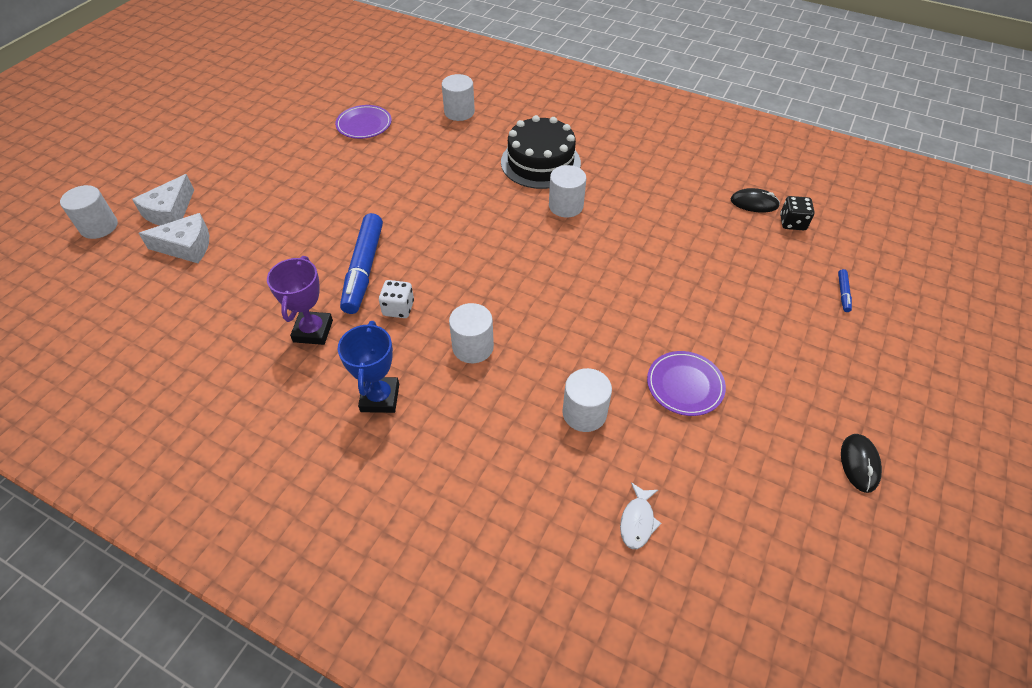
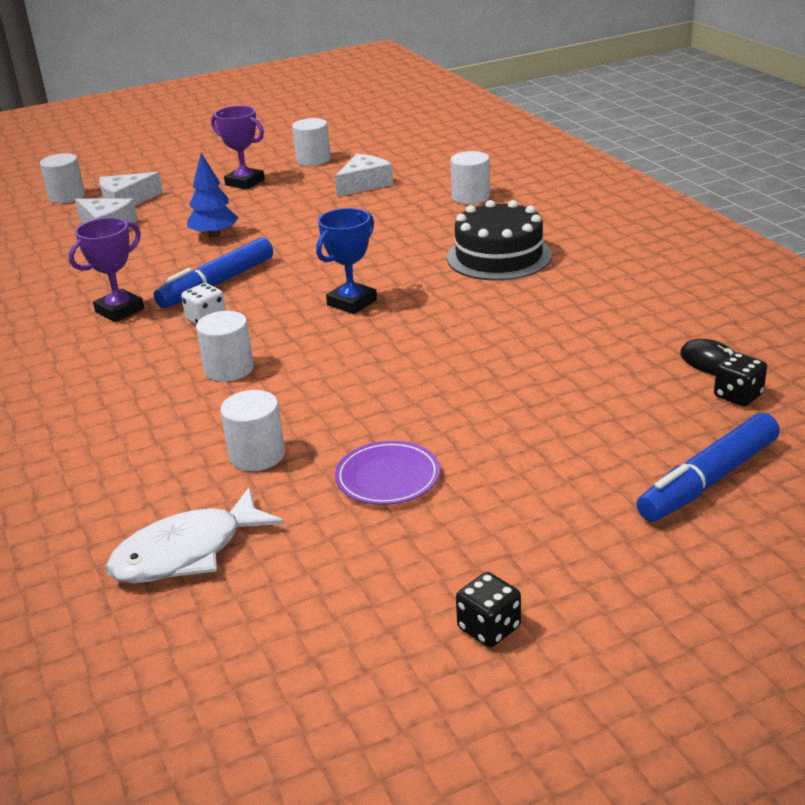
camera: 40 degrees right, 20 degrees down
purple plate [335,105,392,139] -> white cheese [335,154,393,197]
blue trophy [338,321,399,413] -> blue trophy moved to [316,208,377,314]
white cylinder [549,165,586,217] -> white cylinder moved to [292,118,331,166]
white fish [620,482,662,549] -> white fish [106,487,284,583], size x1.97
blue marker [838,269,852,312] -> blue marker [637,413,780,522], size x2.41
black mouse [841,434,882,493] -> black dice [456,572,521,647]
none -> blue tree [187,153,239,238]
none -> purple trophy [211,106,265,190]

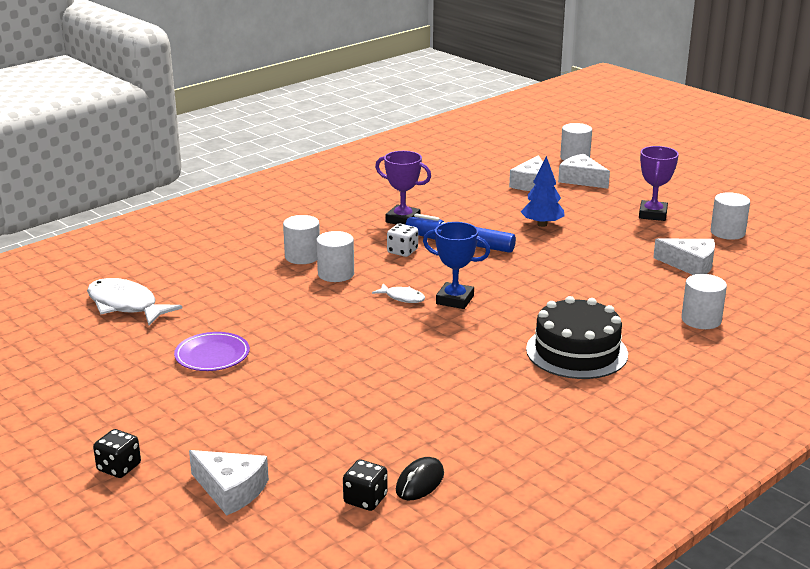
camera: 70 degrees right, 5 degrees down
white cylinder [220,390,285,471] -> white cylinder moved to [283,215,320,264]
black dice [456,572,521,647] -> black dice moved to [93,429,141,478]
blue marker [637,413,780,522] -> white cheese [189,450,269,515]
none -> white fish [372,284,425,303]

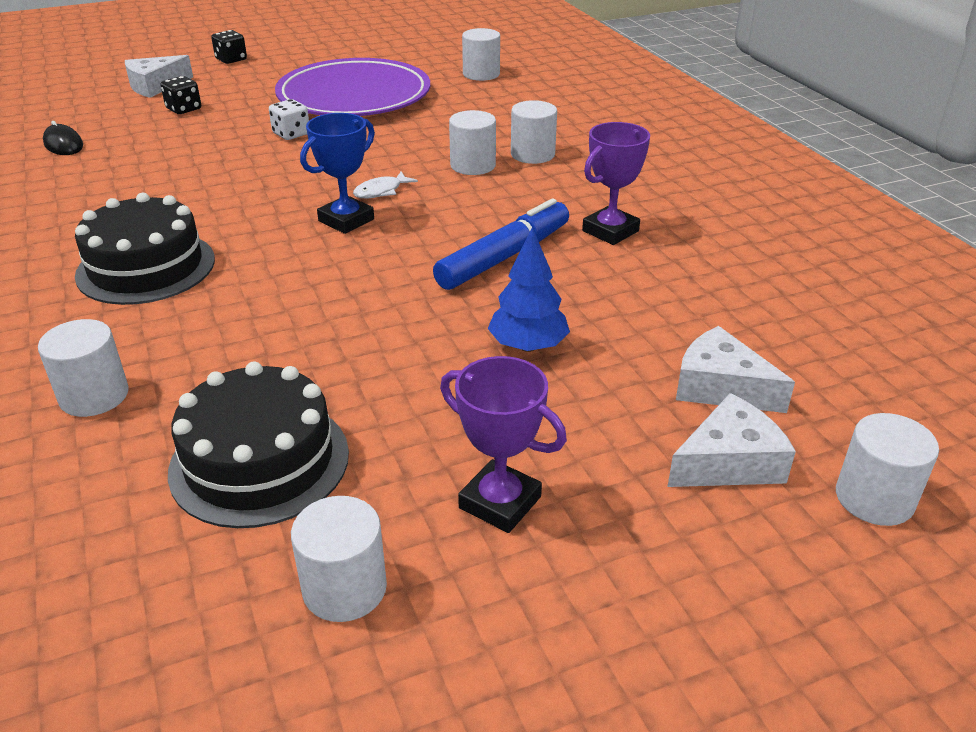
camera: 110 degrees right, 10 degrees up
white fish [87,278,182,325] -> white cylinder [462,28,500,81]
purple plate [174,332,250,371] -> purple plate [275,58,430,116], size x2.19
black dice [343,460,388,511] -> black dice moved to [160,76,201,114]
white dice [387,224,418,257] -> white dice moved to [269,99,309,140]
white cheese [653,239,715,275] -> black cake [168,362,349,528]

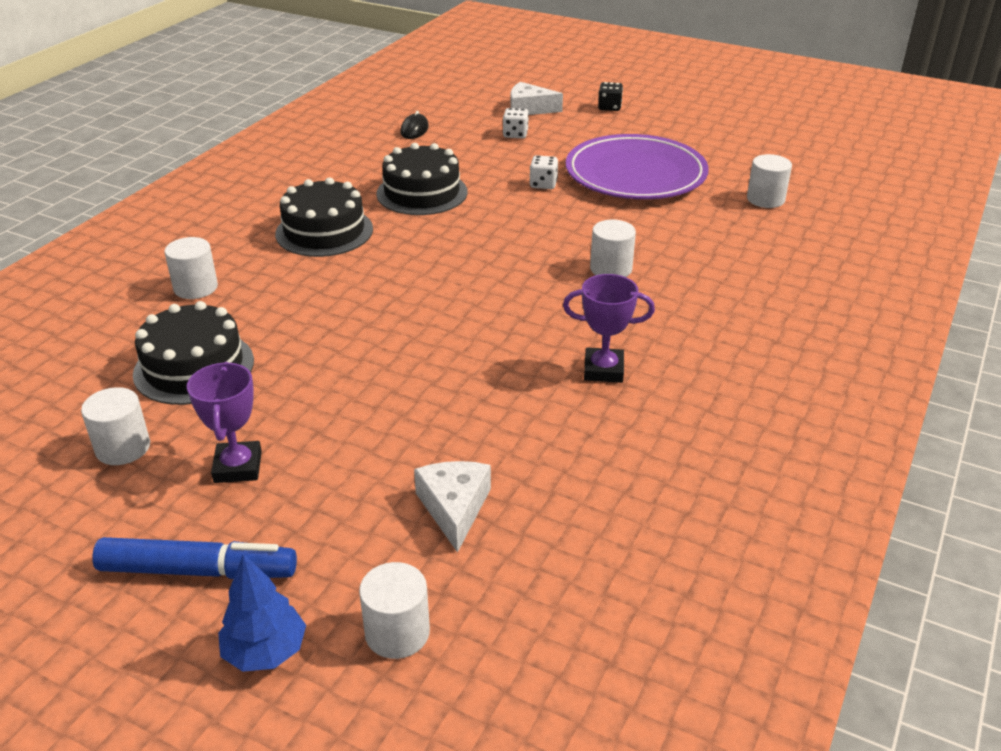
camera: 50 degrees right, 0 degrees up
black dice [160,76,201,114] -> white dice [503,108,529,138]
blue trophy [300,113,375,234] -> none
white fish [353,171,418,199] -> none
blue marker [433,198,569,290] -> blue marker moved to [92,537,297,579]
blue tree [488,227,570,352] -> blue tree moved to [218,554,306,672]
white cylinder [511,100,557,164] -> none
white cheese [667,393,796,487] -> none
none -> black cake [376,143,467,215]

